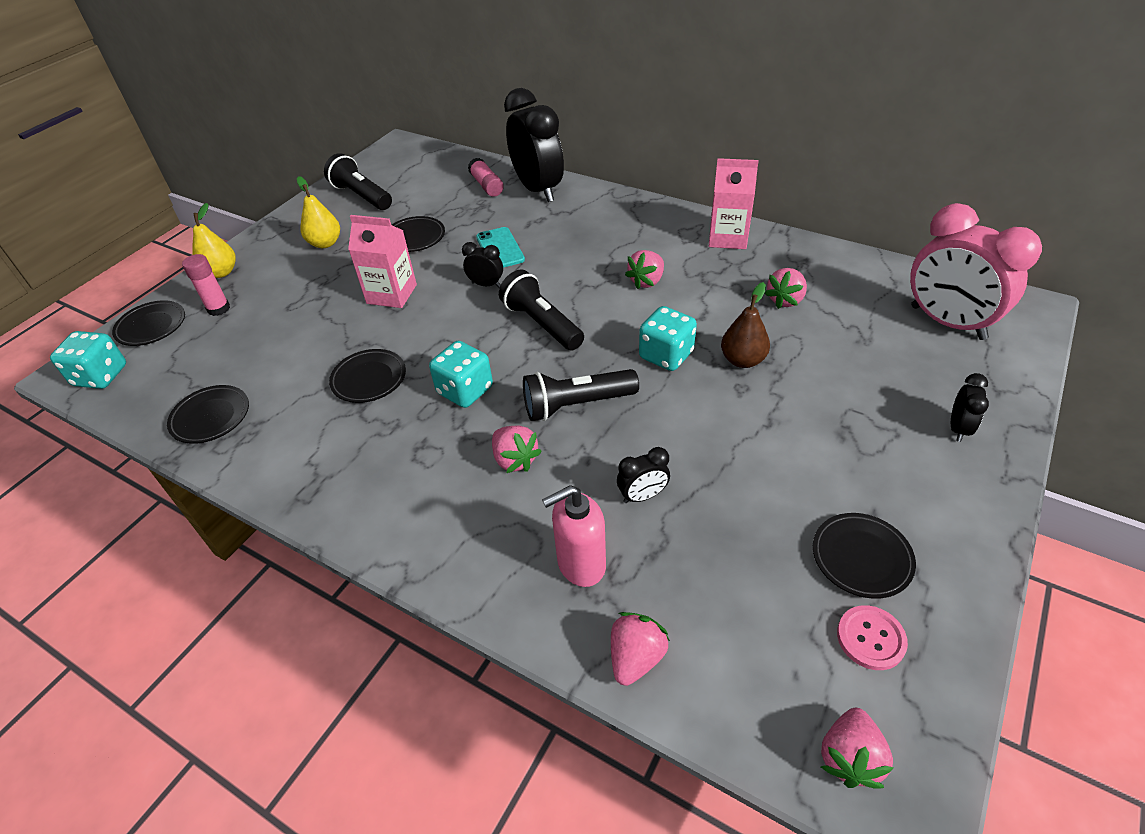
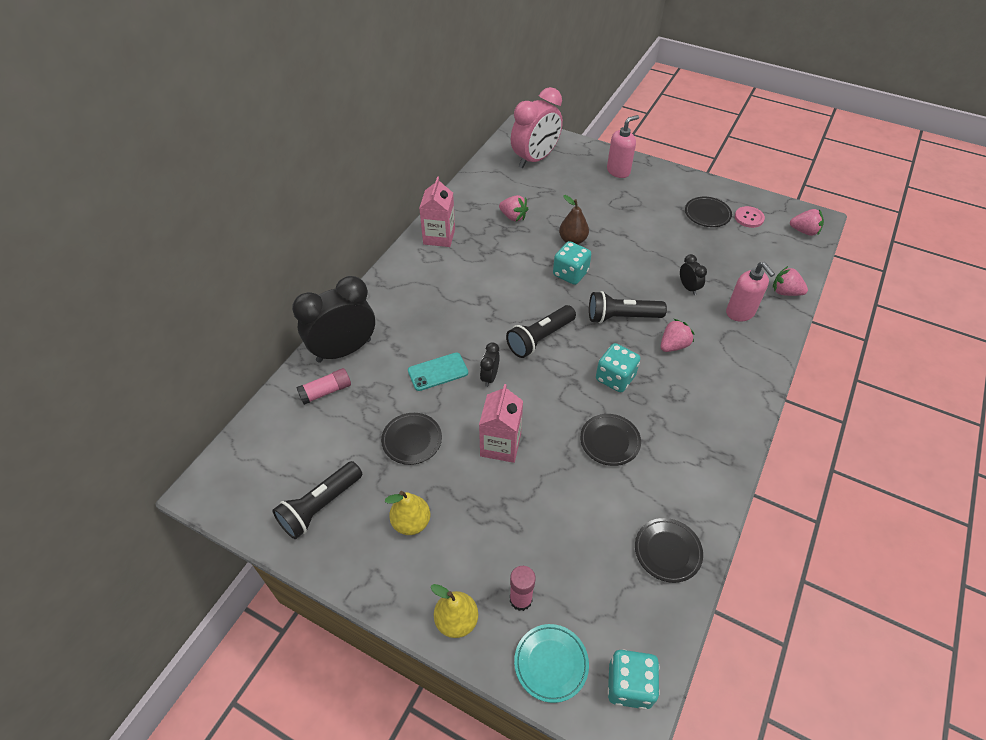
camera: 95 degrees left, 5 degrees up
black plate [112,300,185,346] -> turquoise plate [514,624,589,703]
black flashlight [523,369,639,421] -> black flashlight turned 105 degrees clockwise [589,291,667,323]
pink strawberry [625,250,664,289] -> none
black clock [951,373,989,442] -> pink soap dispenser [607,115,639,178]

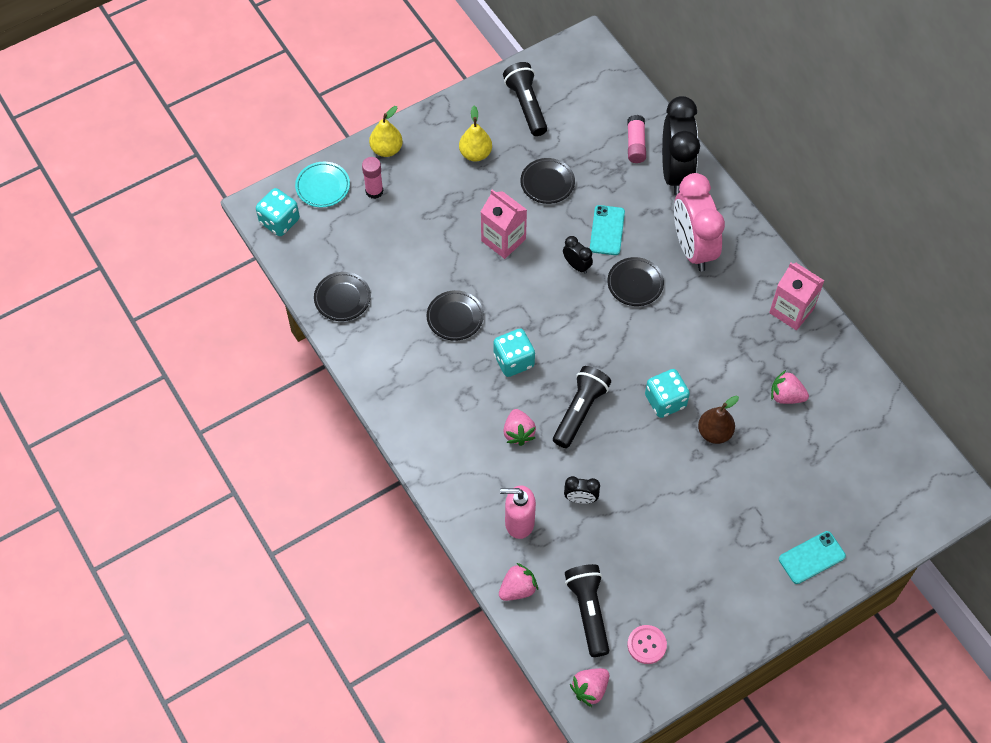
camera: 120 degrees right, 10 degrees up
pink strawberry [499,195,528,222] -> pink strawberry turned 45 degrees clockwise [771,370,809,404]
black flashlight [506,305,576,358] -> black flashlight moved to [565,564,609,657]
pink clock [511,87,563,168] -> pink clock moved to [674,173,725,271]
pink soap dispenser [607,115,639,178] -> turquoise phone [779,531,846,584]
black plate [685,197,732,227] -> black plate moved to [607,257,664,306]

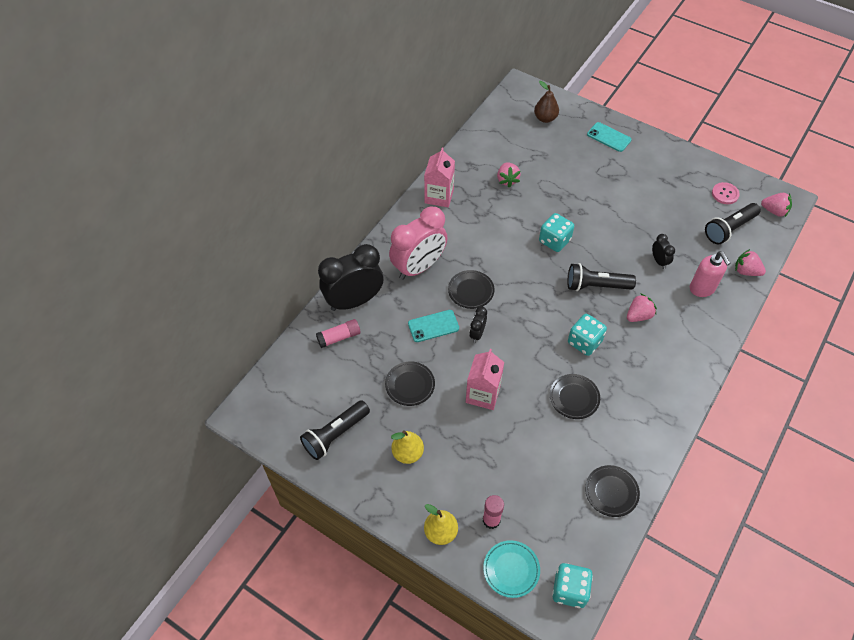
camera: 115 degrees left, 5 degrees down
brown pear [698,396,739,444] -> brown pear moved to [534,81,559,123]

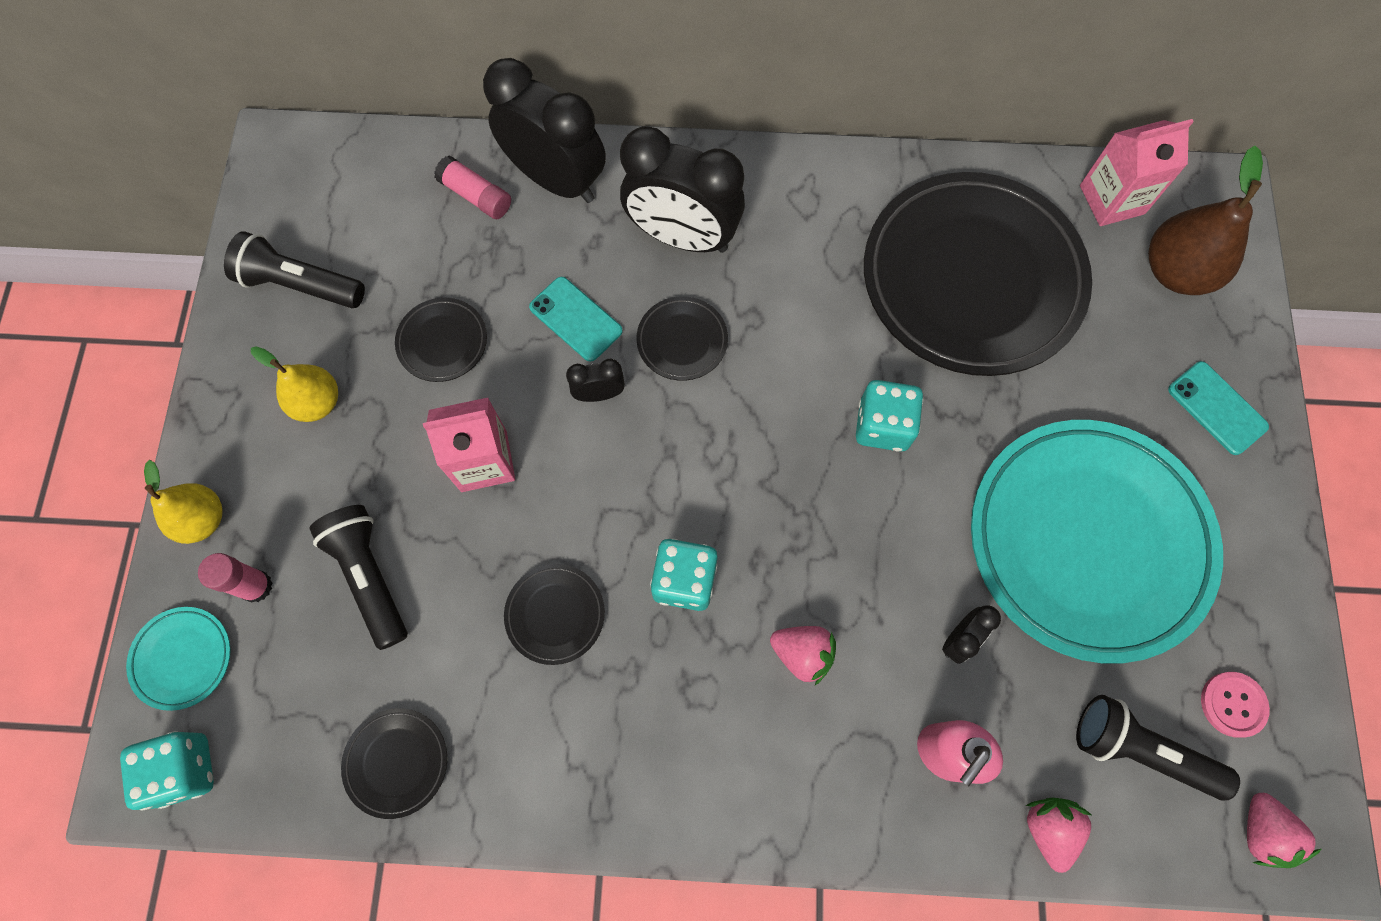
camera: 60 degrees right, 15 degrees up
pink clock [389,207,448,280] -> black clock [620,126,745,253]
pink carton [424,147,455,207] -> pink carton moved to [1080,119,1194,226]
pink strawberry [497,162,521,188] -> black plate [864,172,1092,376]
brown pear [534,81,559,123] -> brown pear [1148,146,1263,295], size x1.54
black flashlight [567,263,636,291] -> black flashlight moved to [309,505,407,650]
turquoise phone [587,122,632,152] -> turquoise phone turned 45 degrees counterclockwise [1168,361,1269,455]
none -> turquoise plate [971,420,1223,663]

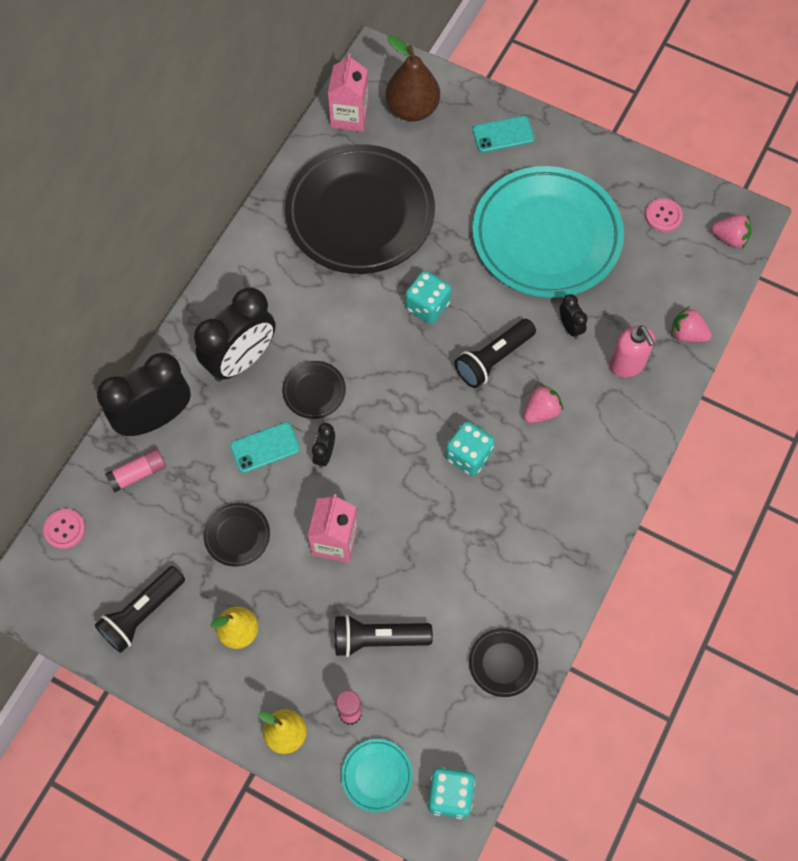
camera: 65 degrees left, 5 degrees down
black plate [504,564,605,665] -> none
black flashlight [1076,695,1240,800] -> black flashlight moved to [455,319,536,388]
none -> pink button [43,509,86,549]

